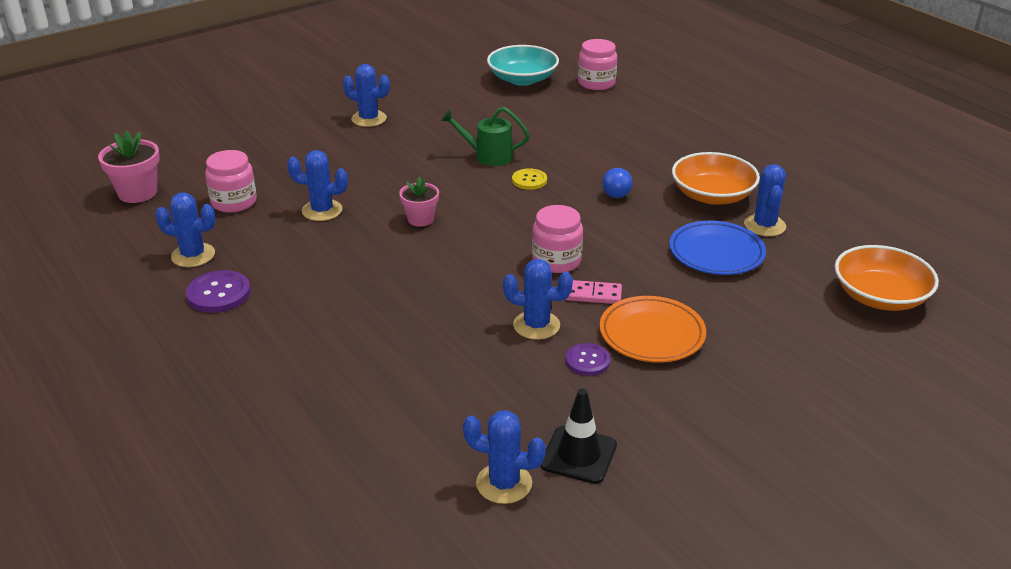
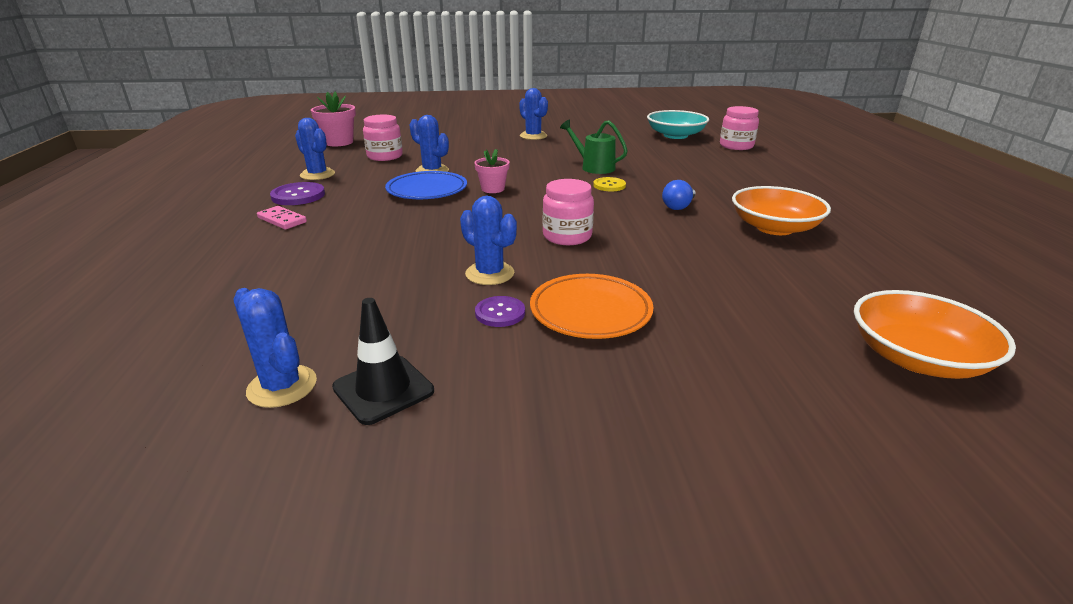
camera: 30 degrees right, 5 degrees down
pink domino [565,280,622,304] -> pink domino moved to [257,206,307,229]
blue plate [669,221,766,275] -> blue plate moved to [385,171,467,199]
blue cactus [744,164,786,236] -> none

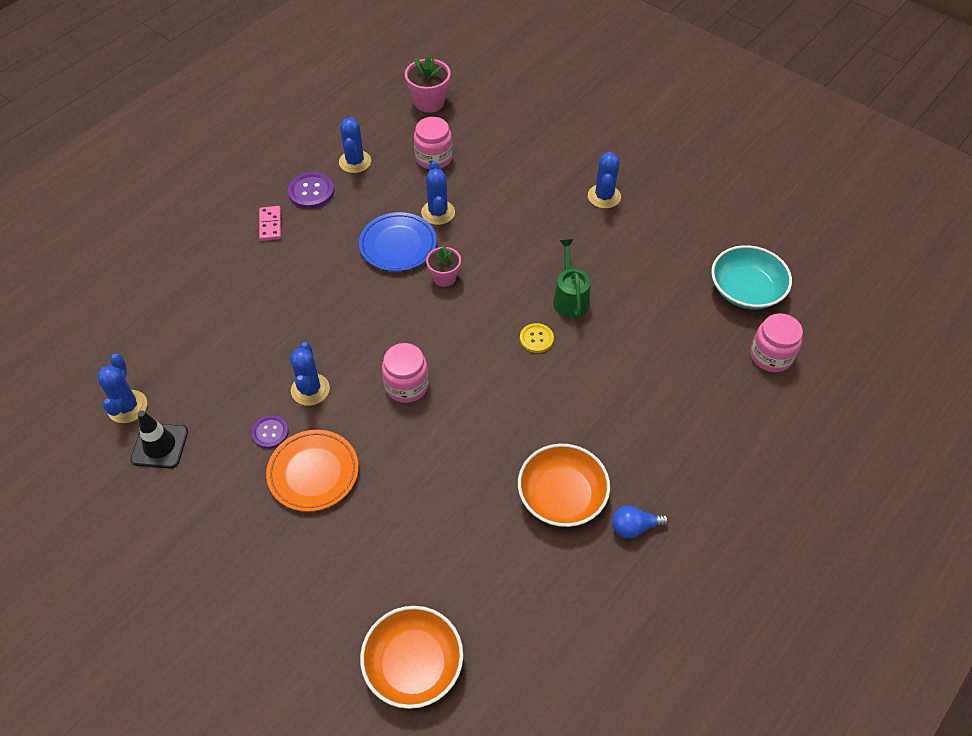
camera: 45 degrees right, 25 degrees up
blue light bulb [662,180,695,210] -> blue light bulb moved to [612,505,669,539]

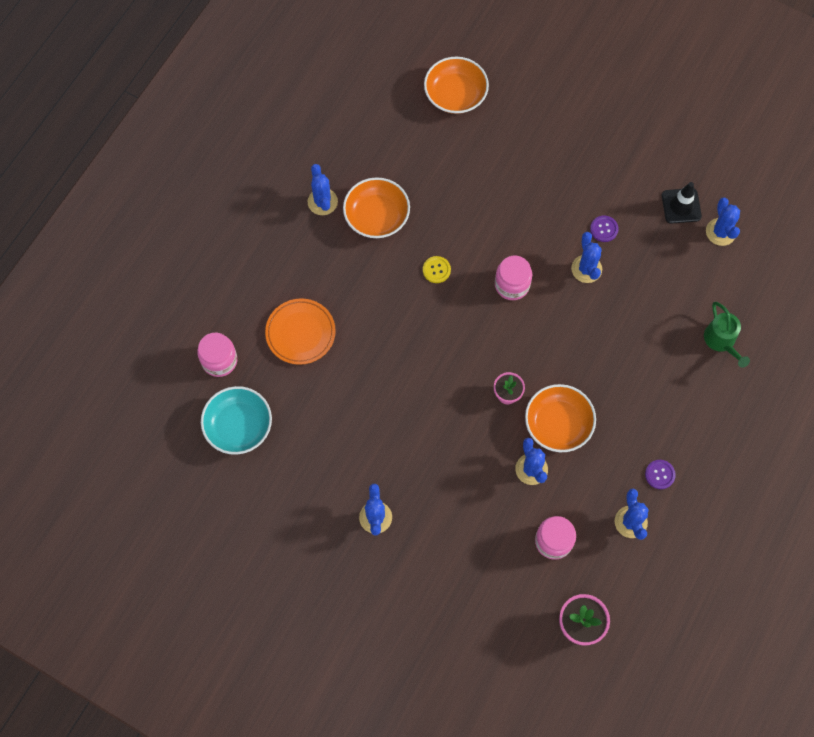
camera: 170 degrees right, 15 degrees up
pink domino [259,206,281,241] -> none
orange plate [266,430,359,512] -> orange plate moved to [265,299,336,365]
purple button [288,172,334,209] -> purple button [645,460,676,489], size x0.66
blue plate [359,212,437,271] -> orange bowl [525,384,596,452]
yellow button [520,323,554,353] -> yellow button moved to [423,256,451,283]
green watering can [553,239,591,318] -> green watering can moved to [704,302,750,368]
blue light bulb [612,505,669,539] -> blue cactus [308,164,338,215]

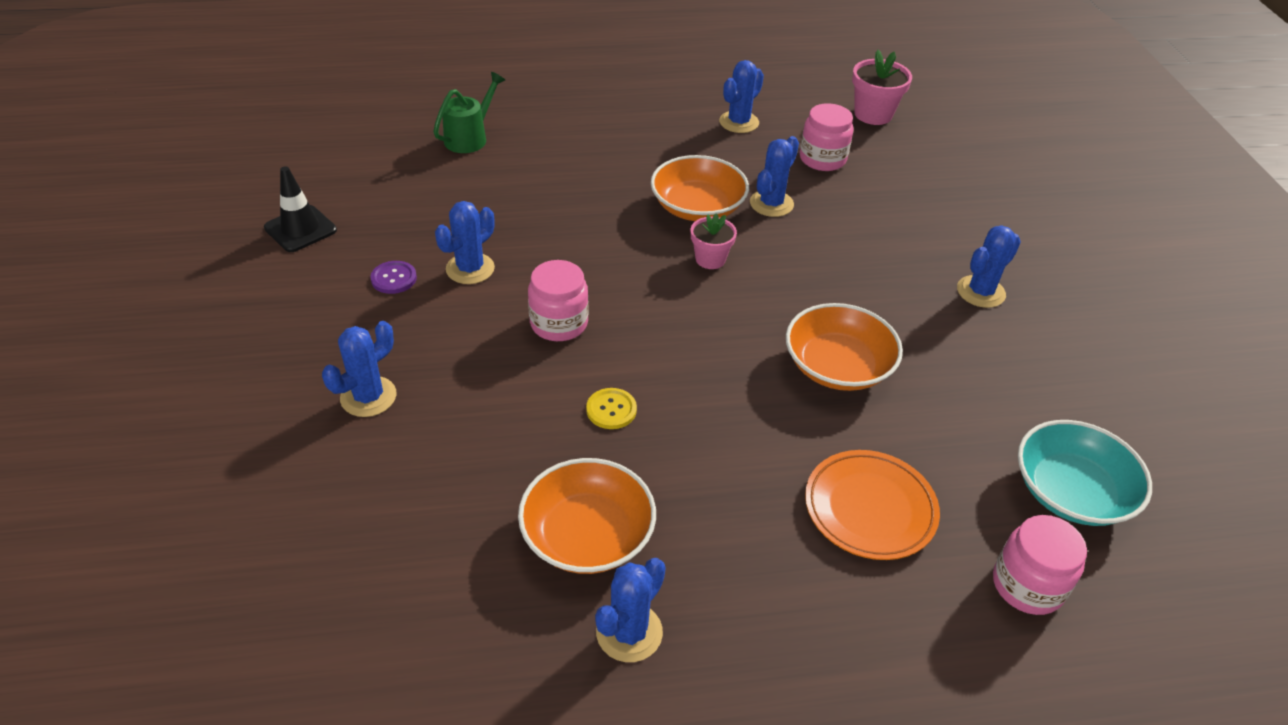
camera: 130 degrees left, 25 degrees down
orange bowl [424,57,489,114] -> orange bowl moved to [786,303,903,391]
purple button [645,460,676,489] -> none
blue cactus [706,197,740,246] -> blue cactus moved to [322,321,396,417]

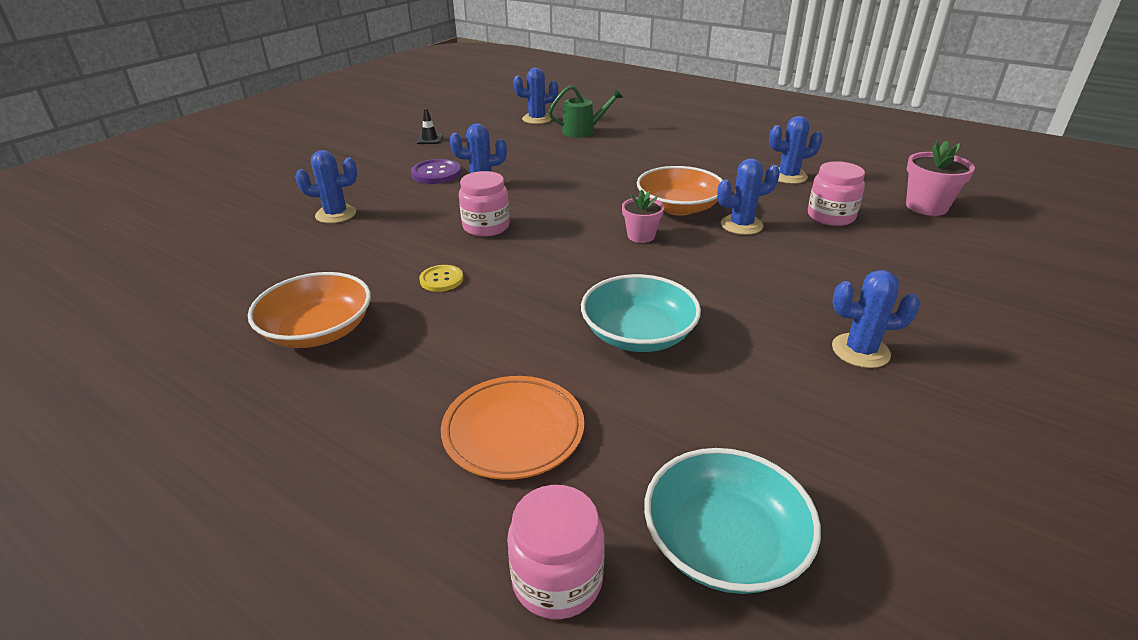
camera: 45 degrees right, 10 degrees down
black traffic cone [264,166,337,252] -> black traffic cone [416,108,443,144], size x0.63
purple button [370,261,417,294] -> purple button [411,159,461,184], size x1.51
blue cactus [595,558,666,662] -> blue cactus moved to [513,68,558,124]
orange bowl [786,303,903,391] -> turquoise bowl [581,274,701,352]

